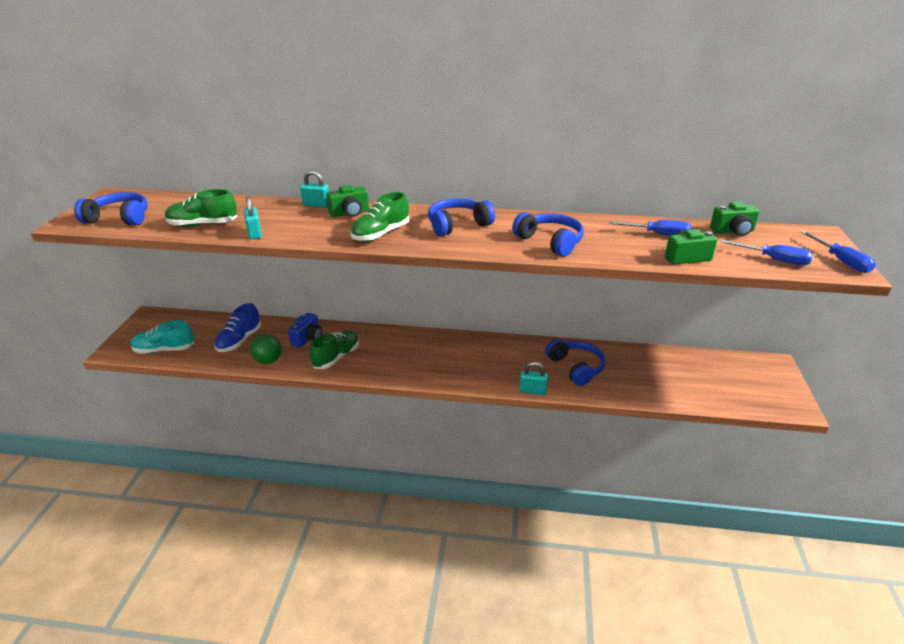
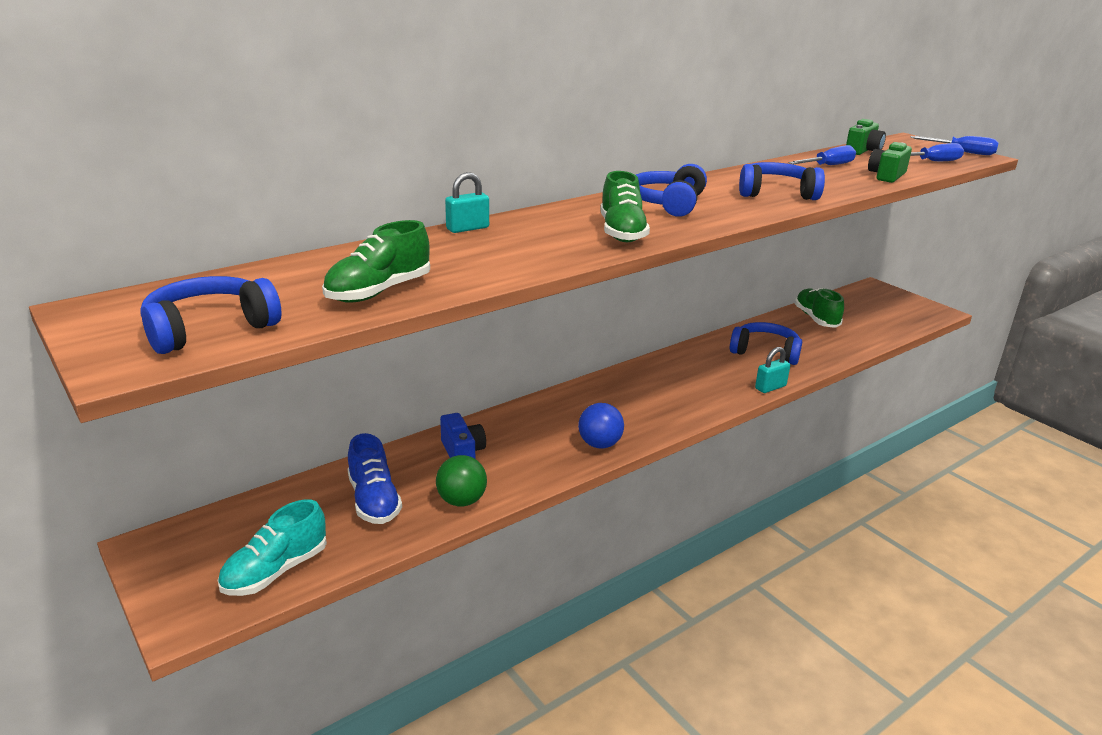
camera: 45 degrees left, 5 degrees down
turquoise padlock [244,196,262,240] -> none
green shoe [309,331,359,369] -> green shoe moved to [795,288,844,328]
green camera [326,185,369,217] -> none
none -> blue ball [578,403,624,449]

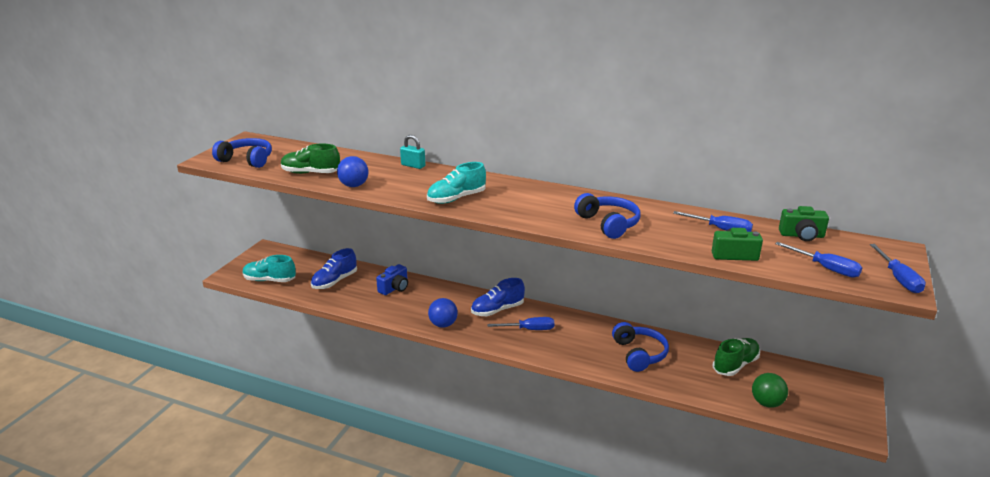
camera: 60 degrees right, 0 degrees up
green ball [436,455,487,507] -> green ball moved to [752,373,788,408]
green shoe [600,171,650,242] -> turquoise shoe [427,162,486,204]
blue headphones [636,164,707,217] -> none
turquoise padlock [755,347,790,393] -> none
none -> blue ball [337,156,368,187]
none -> blue shoe [471,278,525,316]
none -> blue screwdriver [487,317,554,330]

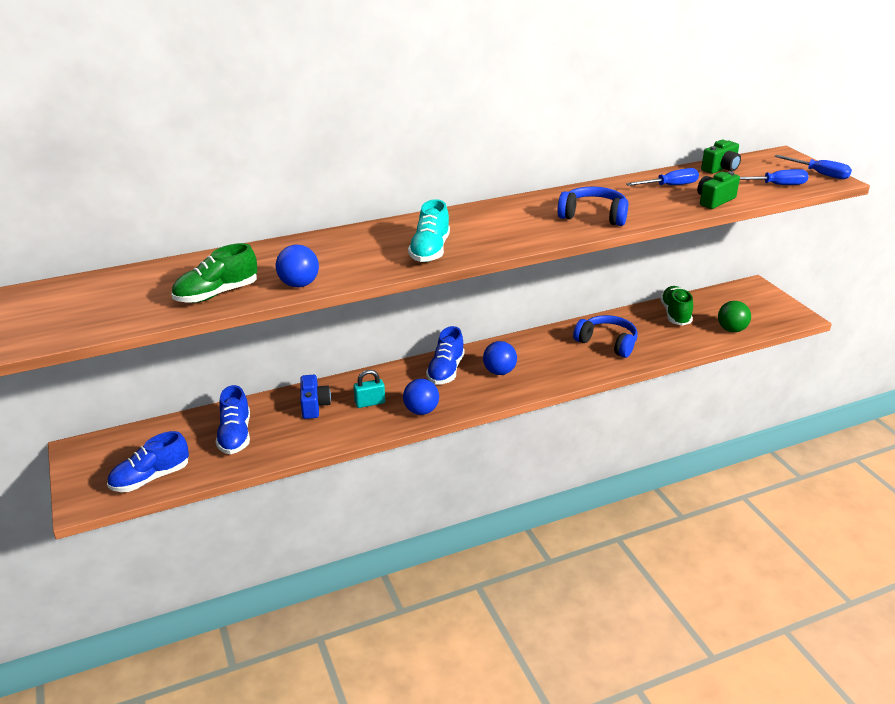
camera: 45 degrees left, 5 degrees up
blue headphones [212,138,272,168] -> none
turquoise shoe [243,255,296,282] -> blue shoe [107,431,189,492]
turquoise padlock [400,135,426,169] -> turquoise padlock moved to [353,370,385,408]
blue screwdriver [487,317,554,330] -> blue ball [483,341,517,375]

